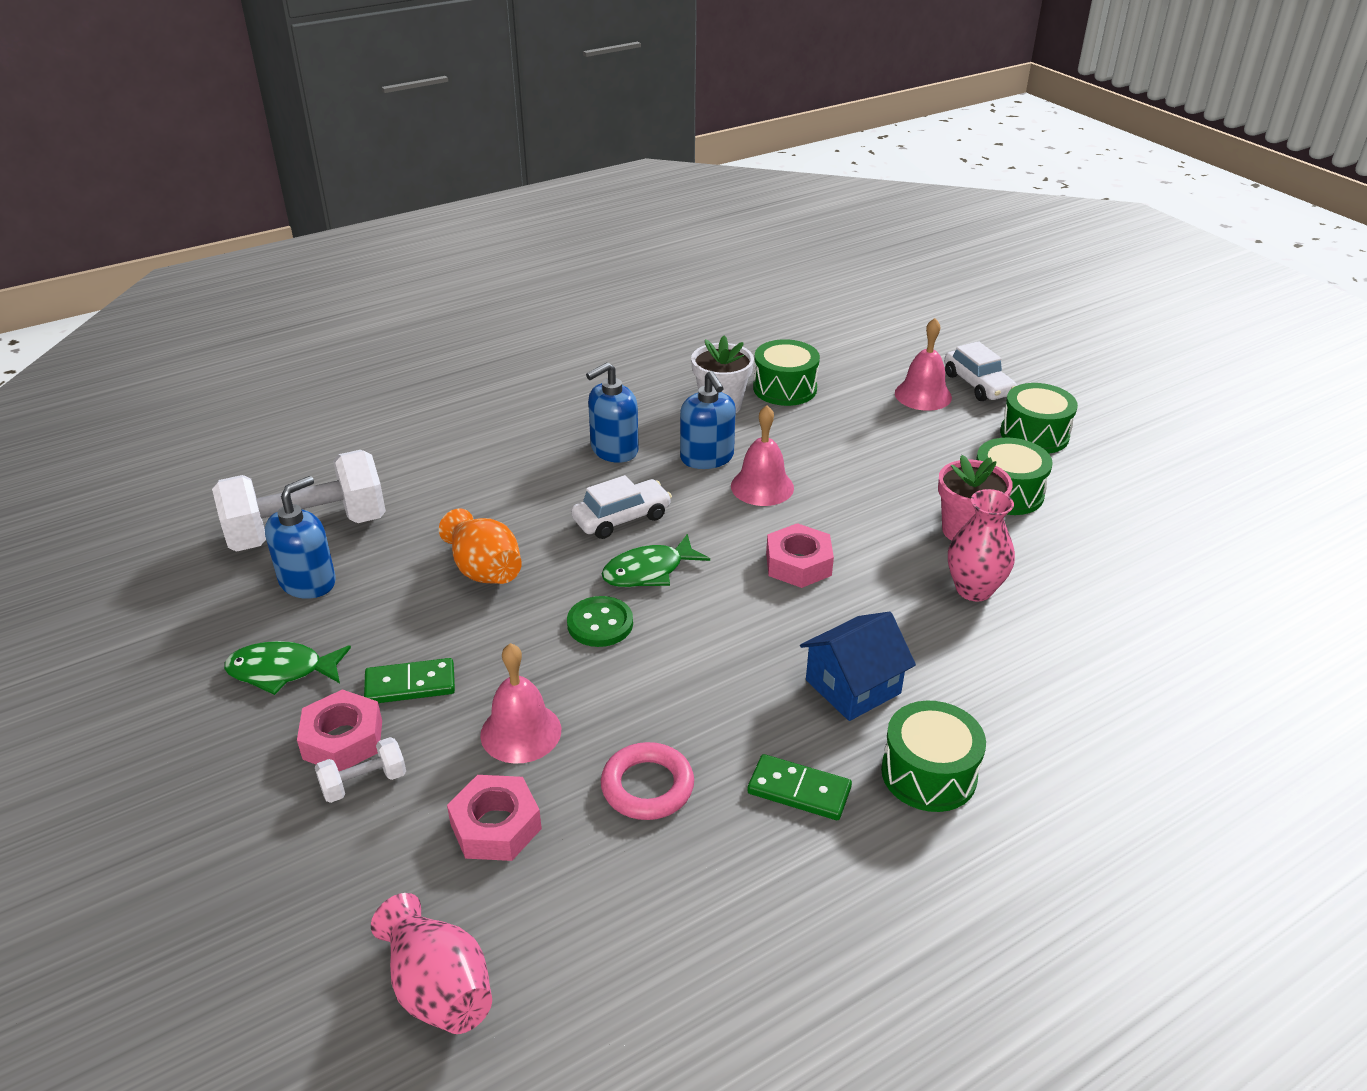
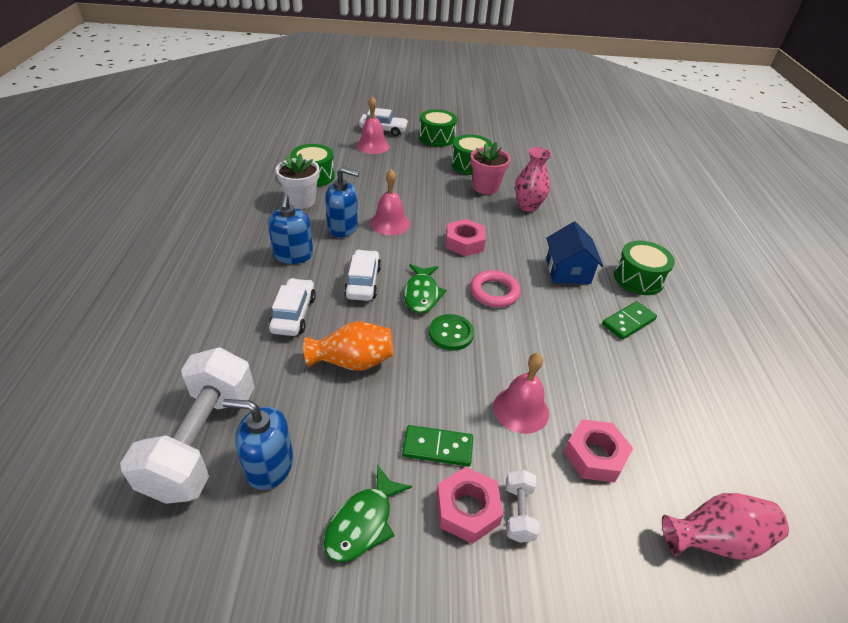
camera: 60 degrees left, 5 degrees up
blue soap dispenser [265,476,336,599] -> blue soap dispenser turned 60 degrees counterclockwise [222,399,294,490]
green domino [364,658,455,703] -> green domino turned 75 degrees clockwise [402,425,473,467]
pink ring [601,742,694,820] -> pink ring moved to [470,270,521,307]
none -> white car [269,278,316,336]

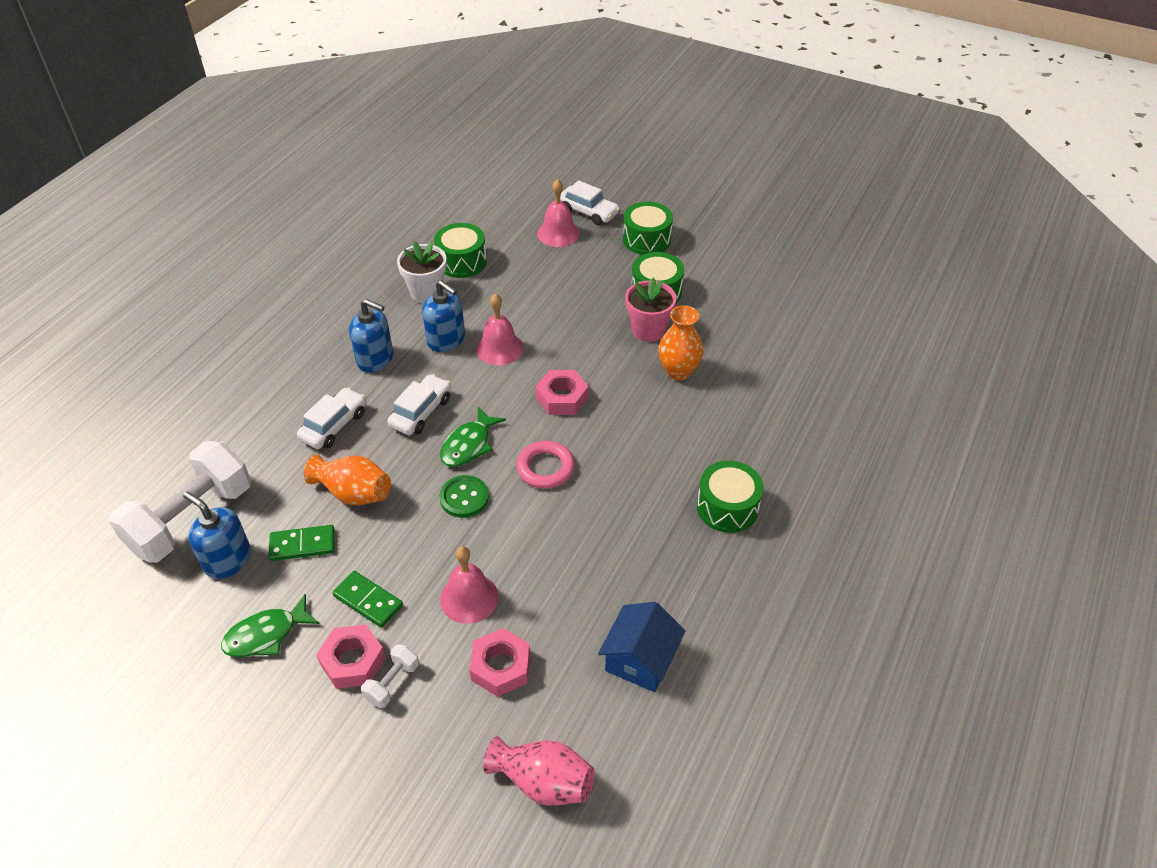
camera: 30 degrees right, 5 degrees up
blue soap dispenser [268,194,313,264] -> blue soap dispenser turned 90 degrees counterclockwise [349,299,393,373]
pink vase [515,147,551,212] -> orange vase [658,305,704,380]
blue house [546,222,604,284] -> blue house moved to [598,602,685,692]
green domino [602,301,657,340] -> green domino moved to [269,525,334,561]

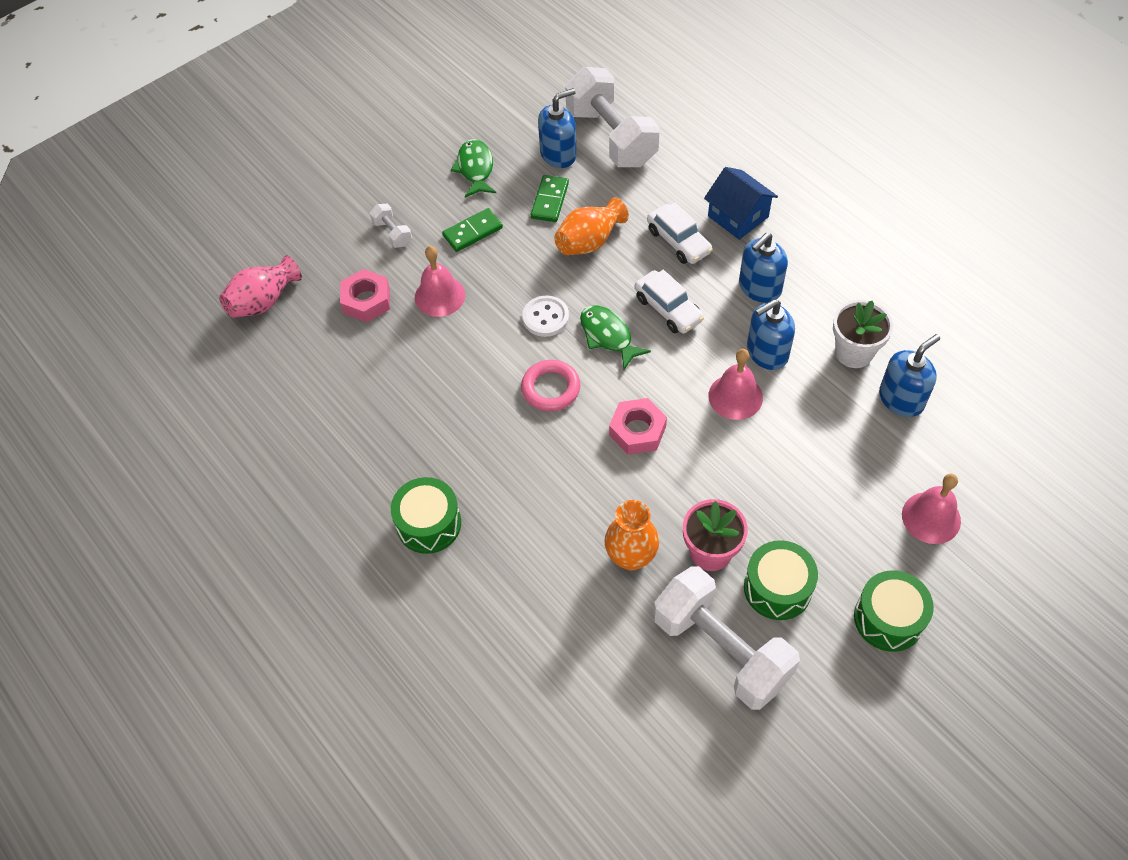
camera: 115 degrees right, 10 degrees up
pink nut [317,625,386,689] -> none
green drum [434,223,487,278] -> blue soap dispenser [879,334,940,417]
green button [439,475,489,518] -> white button [522,296,569,337]
white car [560,180,620,225] -> none
blue house [598,602,685,692] -> blue house moved to [704,167,778,240]
none -> white dumbbell [653,566,800,710]

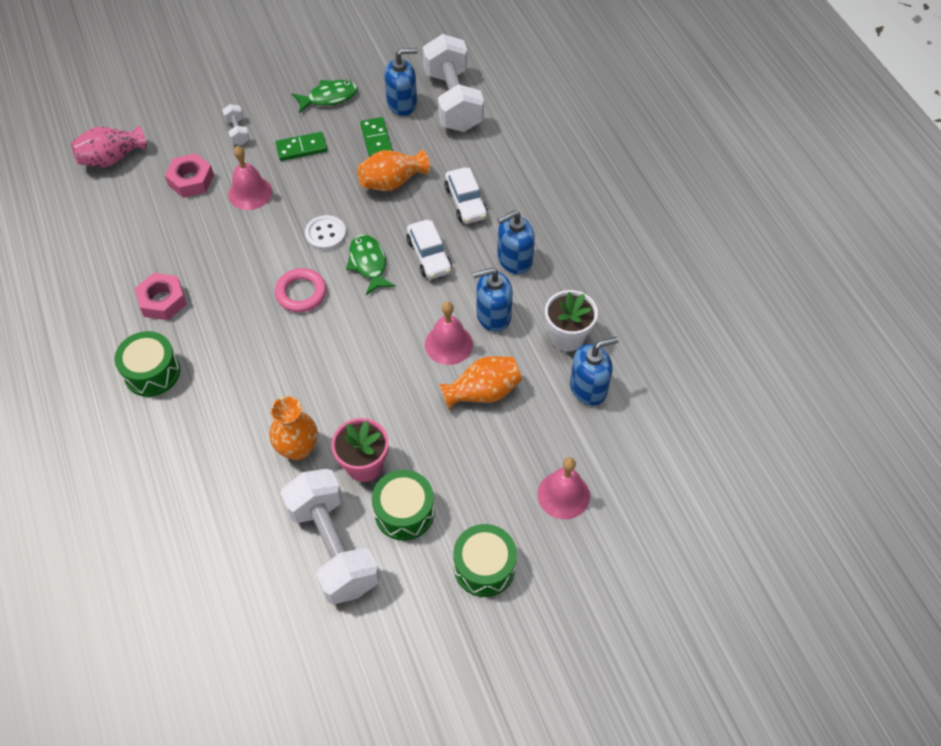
camera: 15 degrees right, 0 degrees up
green fish [451,139,496,198] -> green fish turned 60 degrees clockwise [292,80,358,114]
green domino [531,175,569,222] -> green domino turned 45 degrees counterclockwise [360,117,393,157]
pink nut [609,398,667,455] -> pink nut moved to [135,273,187,320]
blue house [704,167,778,240] -> none
none -> orange vase [439,356,522,410]

